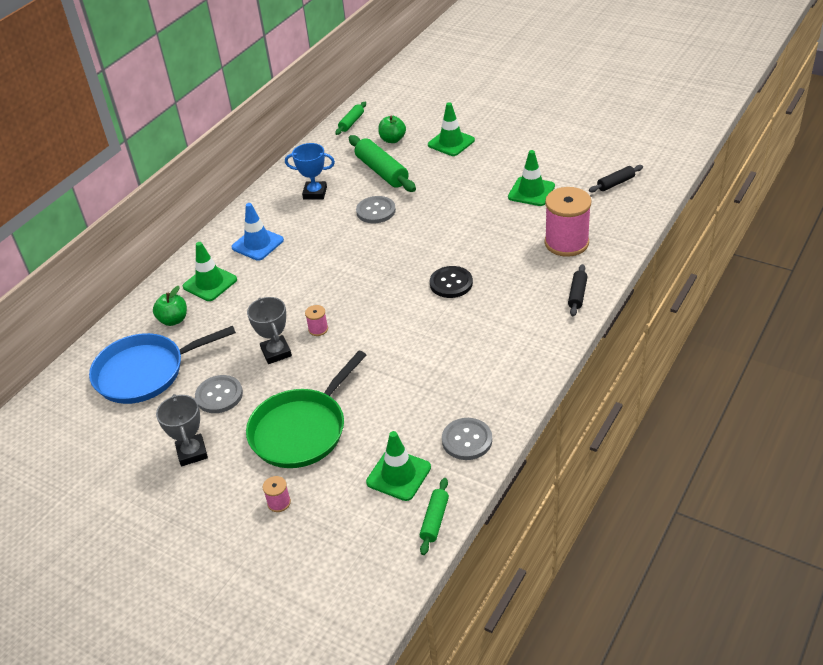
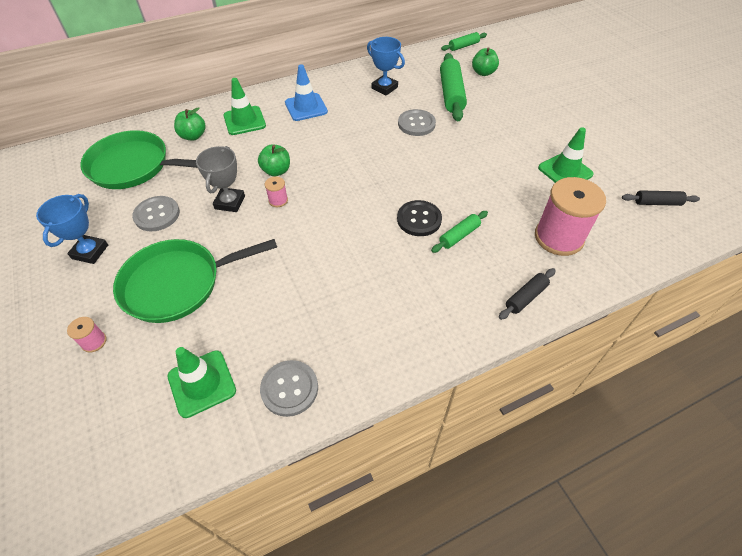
camera: 30 degrees right, 10 degrees up
blue pan [89,326,236,404] -> green pan [80,130,198,189]
grey trophy [156,394,208,466] -> blue trophy [36,194,108,264]
green rolling pin [420,478,449,555] -> green rolling pin moved to [431,211,488,253]
green traffic cone [428,102,475,156] -> none
none -> green apple [258,144,290,176]

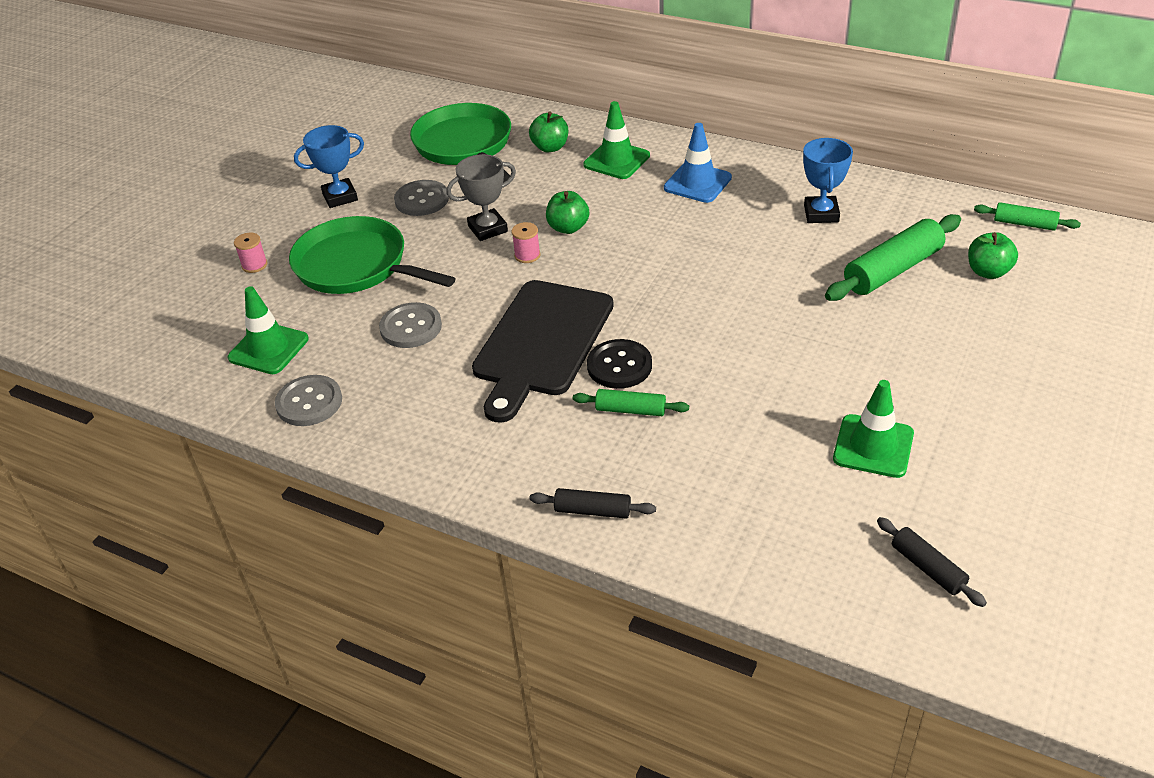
camera: 55 degrees right, 10 degrees down
grey button [398,109,436,136] -> grey button moved to [379,302,442,348]
pink spool [535,177,606,256] -> none
none -> black cutting board [472,280,614,423]

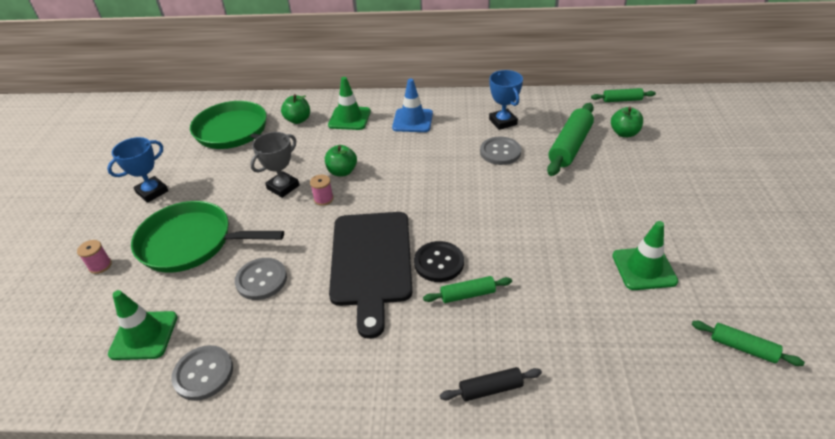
camera: 25 degrees left, 0 degrees up
grey button [394,180,449,216] -> grey button moved to [480,137,521,165]
black rolling pin [877,517,987,607] -> green rolling pin [692,321,805,366]

